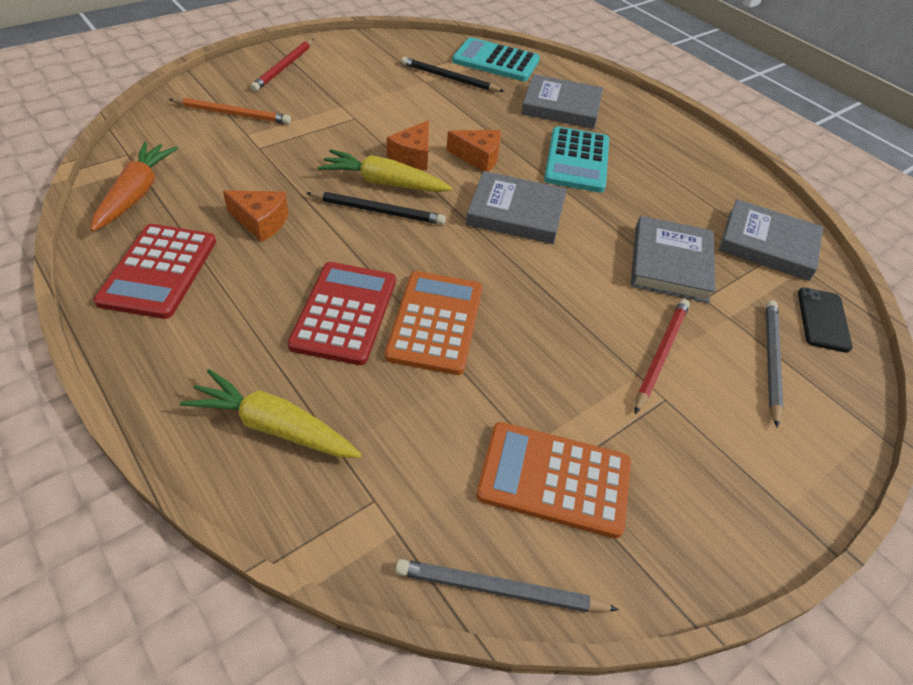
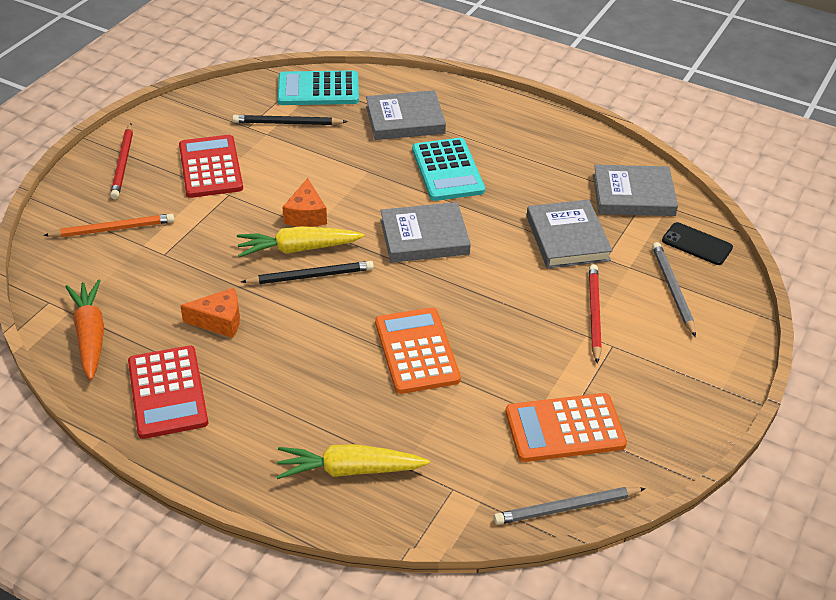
camera: 20 degrees left, 5 degrees down
red calculator [288,262,396,365] -> red calculator moved to [179,135,243,198]
orange cheese [446,130,501,172] -> none
black phone [798,288,852,353] -> black phone turned 45 degrees counterclockwise [662,222,733,265]

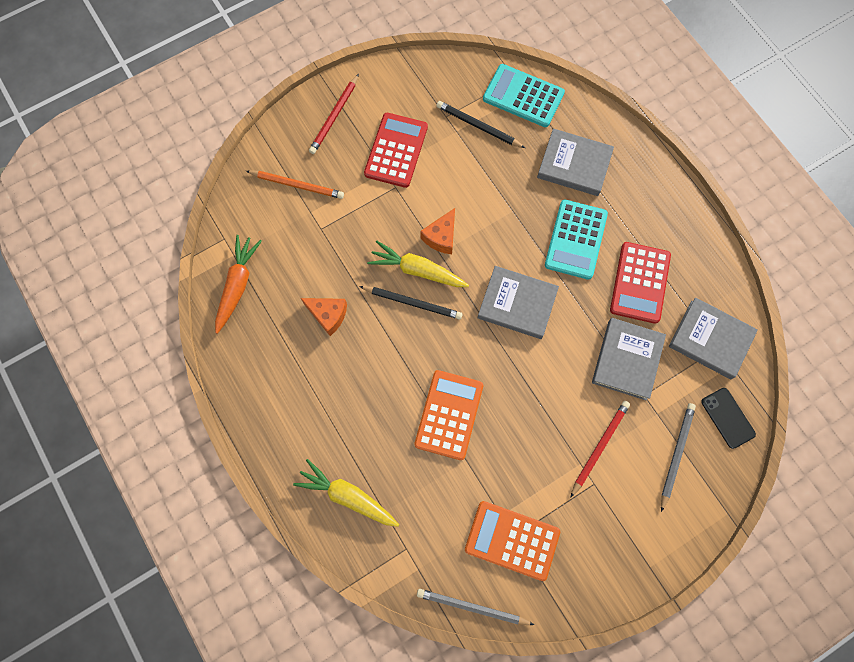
camera: 30 degrees right, 30 degrees up
red calculator [128,345,208,439] -> red calculator moved to [610,242,671,324]

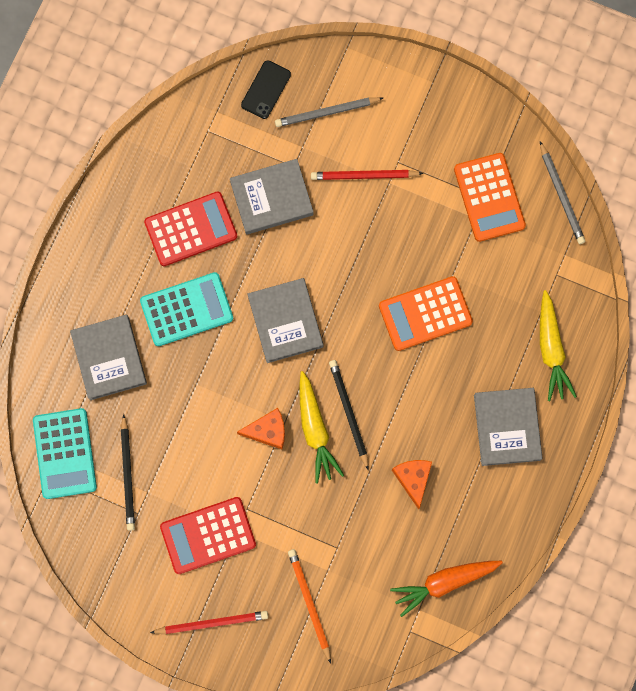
camera: 125 degrees left, 5 degrees up
grey book [669,297,758,379] -> grey book moved to [474,388,543,466]

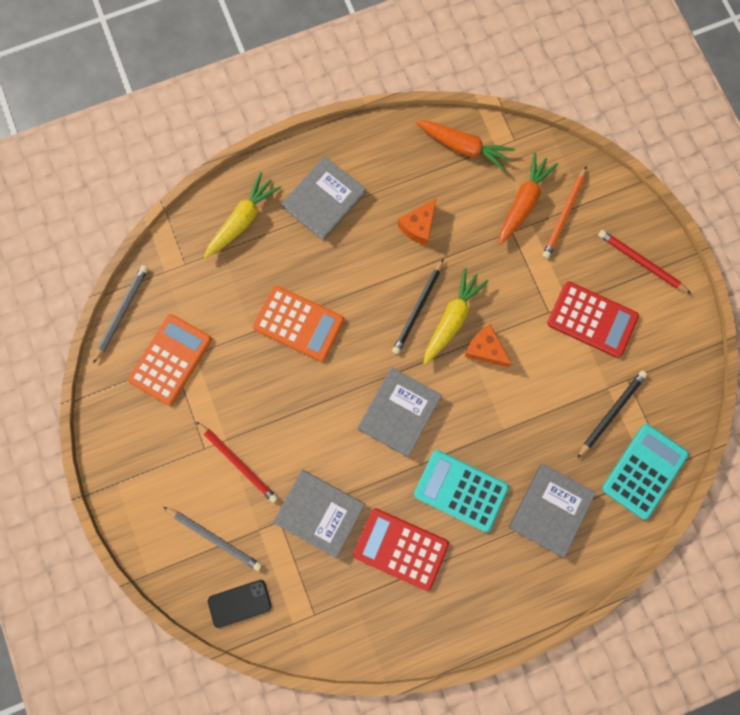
camera: 135 degrees left, 0 degrees up
none -> orange carrot [499,153,558,245]

